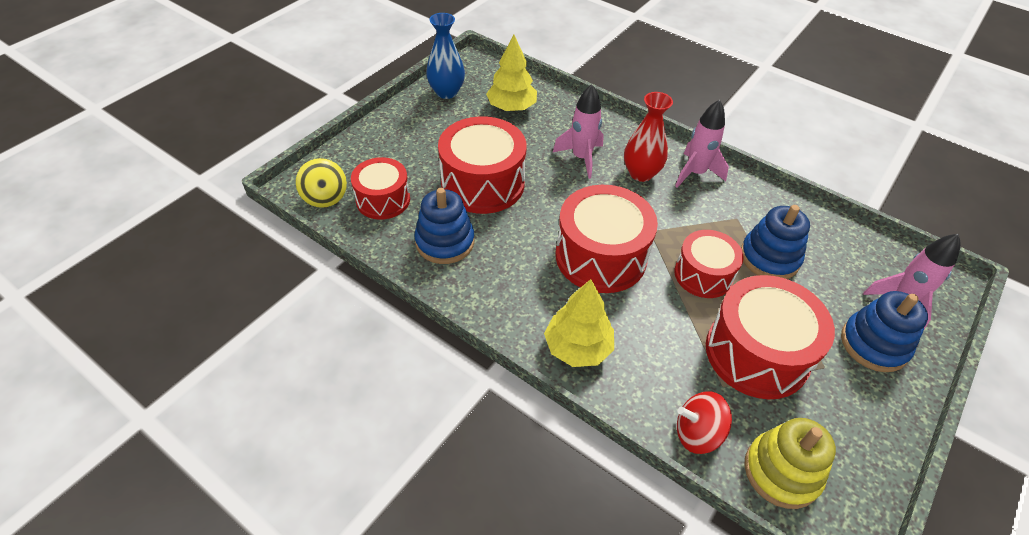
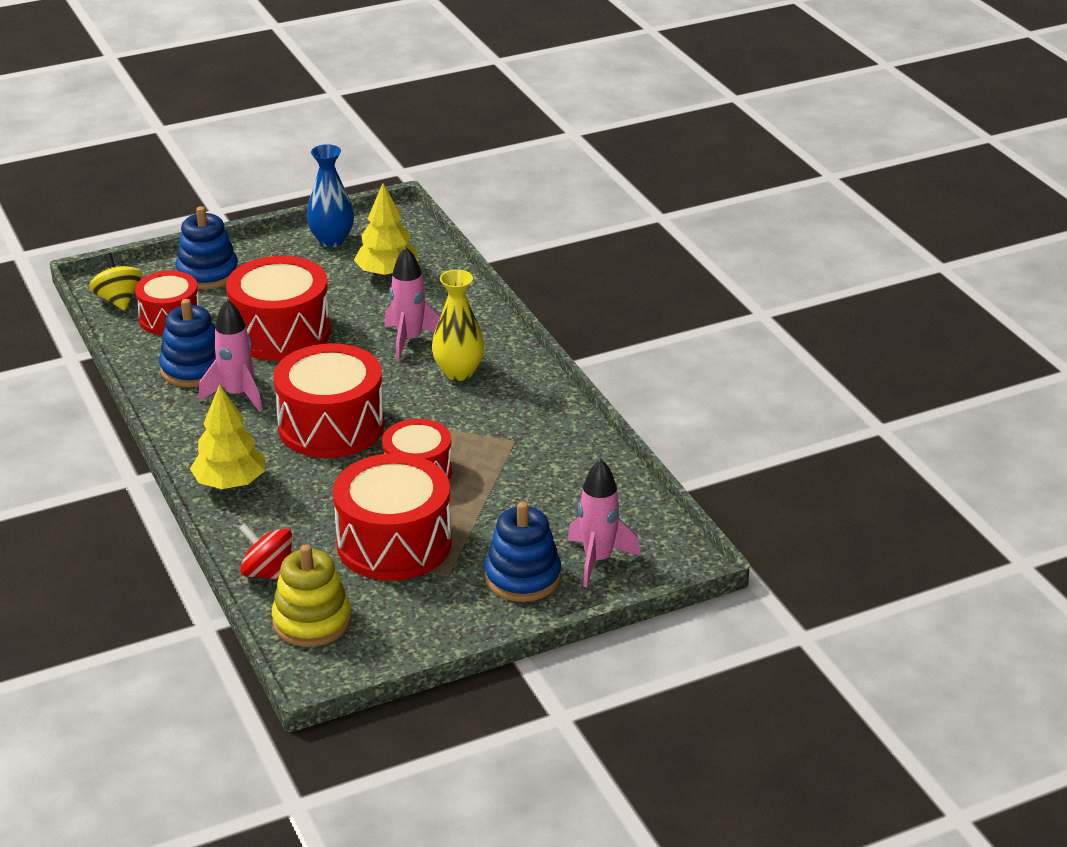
camera: 30 degrees right, 15 degrees down
yellow spinning top [296,158,347,208] -> yellow spinning top turned 150 degrees clockwise [89,253,143,311]
red vase [624,92,673,182] -> yellow vase [432,270,485,381]
pink rocket [675,100,729,188] -> pink rocket moved to [199,299,263,412]
blue stacking toy [741,205,810,279] -> blue stacking toy moved to [176,206,238,289]

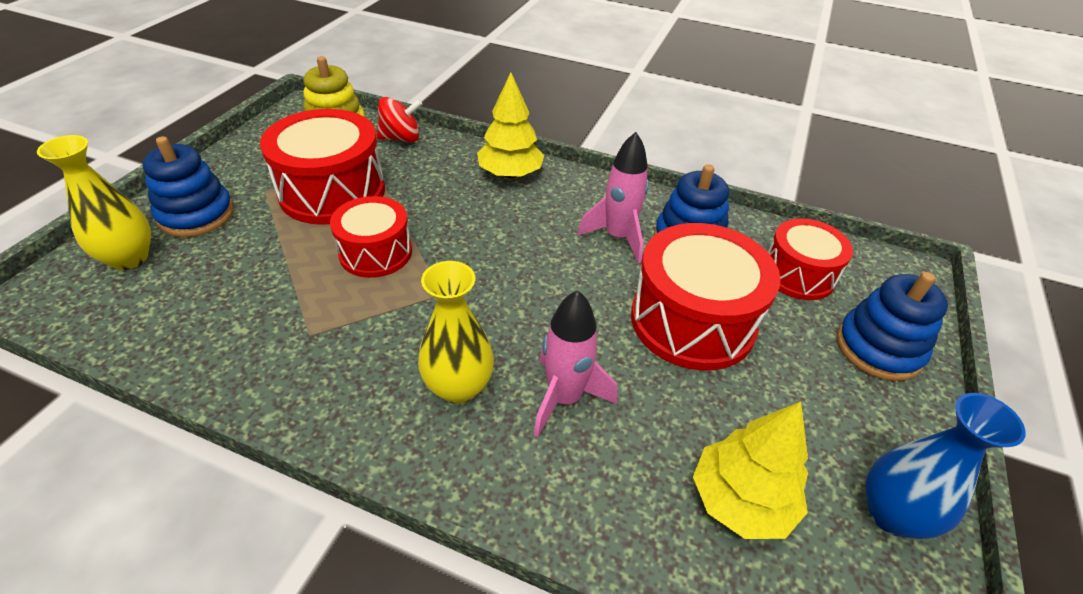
camera: 135 degrees right, 10 degrees up
yellow spinning top [89,253,143,311] -> none
red drum [273,343,384,458] -> none
pink rocket [568,459,641,587] -> yellow vase [37,135,151,270]

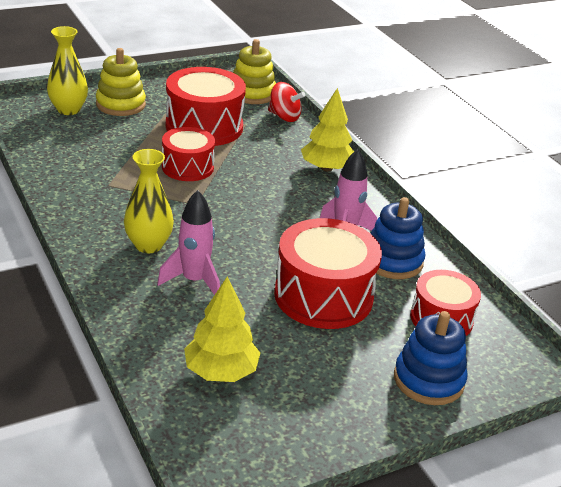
camera: 40 degrees right, 10 degrees down
blue stacking toy [142,136,234,237] -> yellow stacking toy [96,48,146,116]
blue vase [866,393,1026,539] -> none

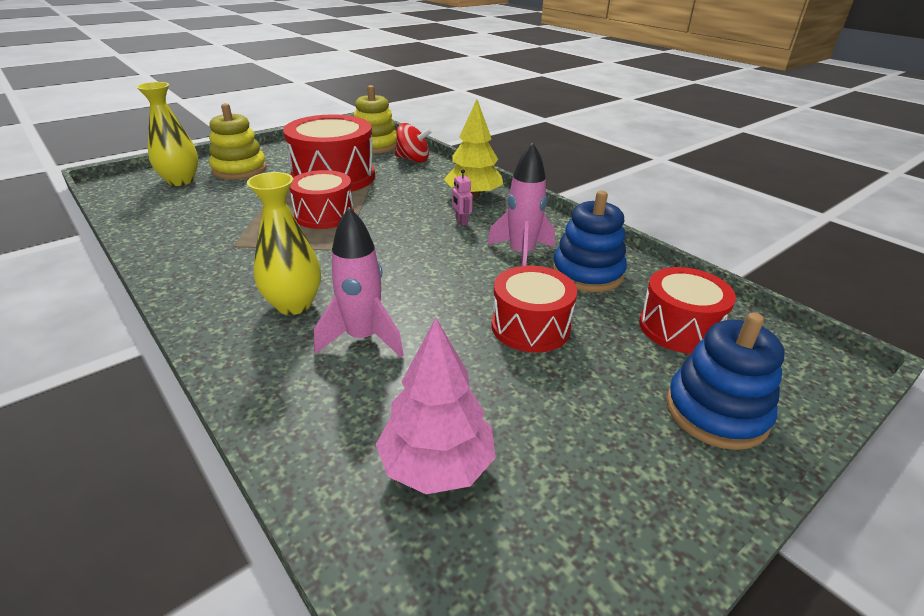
camera: 10 degrees left, 0 degrees up
yellow tree [184,276,261,382] -> pink tree [376,318,496,494]
red drum [274,218,382,329] -> red drum [491,265,577,353], size x0.62
none -> pink robot [452,169,473,226]

